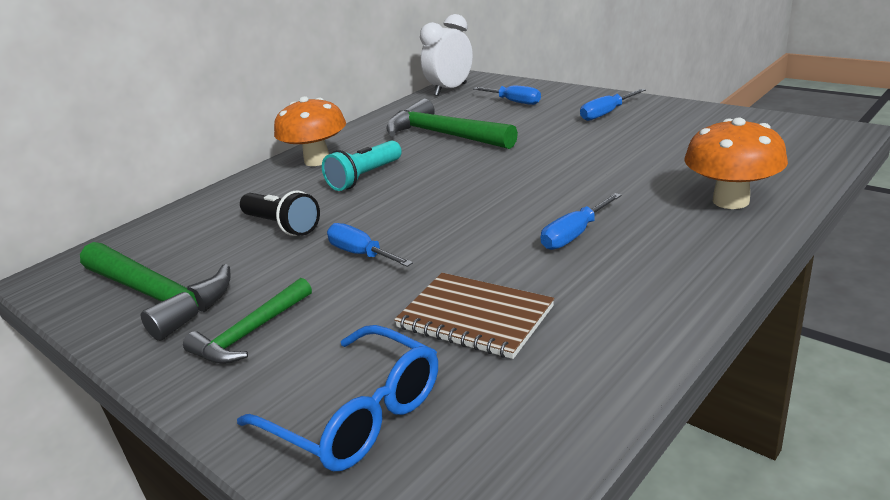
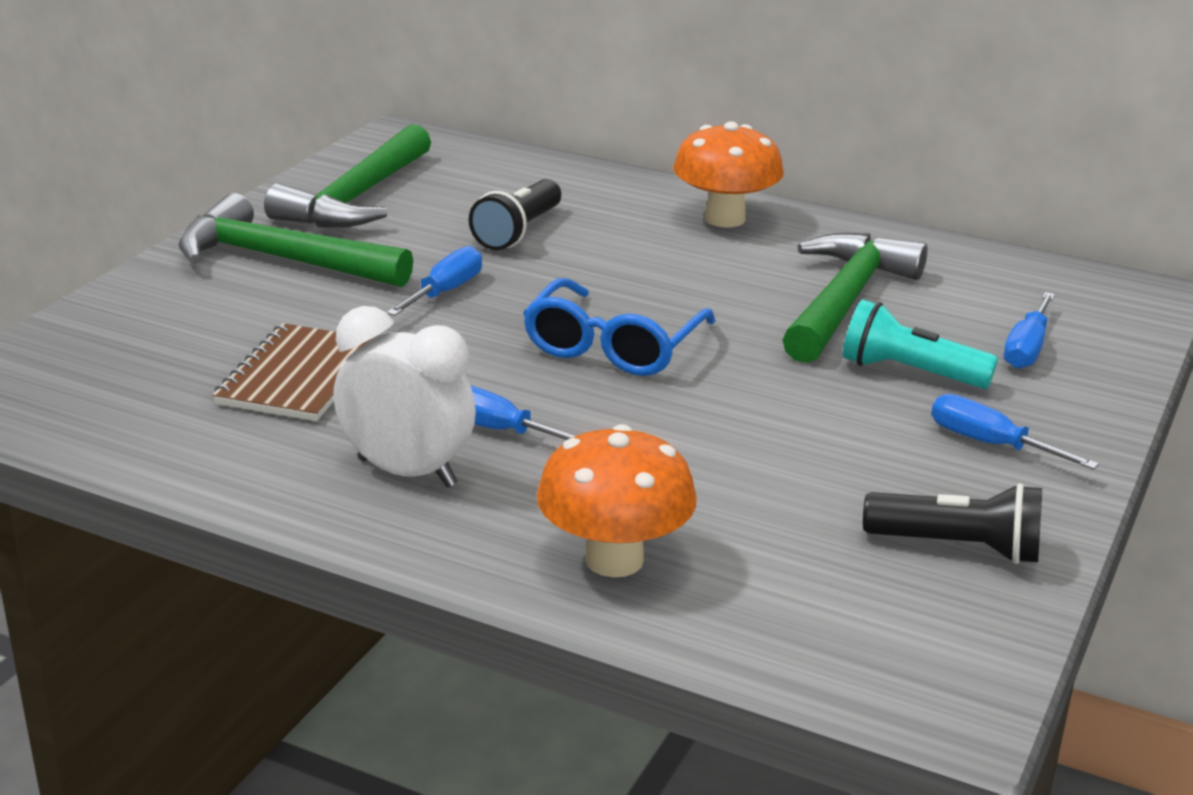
camera: 70 degrees right, 0 degrees up
green hammer [183,278,312,364] -> green hammer [178,193,413,287], size x1.66
blue glasses [237,325,438,471] -> blue glasses moved to [523,278,716,376]
turquoise flashlight [322,141,402,191] -> turquoise flashlight moved to [843,299,998,389]
white clock [420,14,473,96] -> white clock moved to [333,306,476,488]
none -> black flashlight [863,483,1042,564]

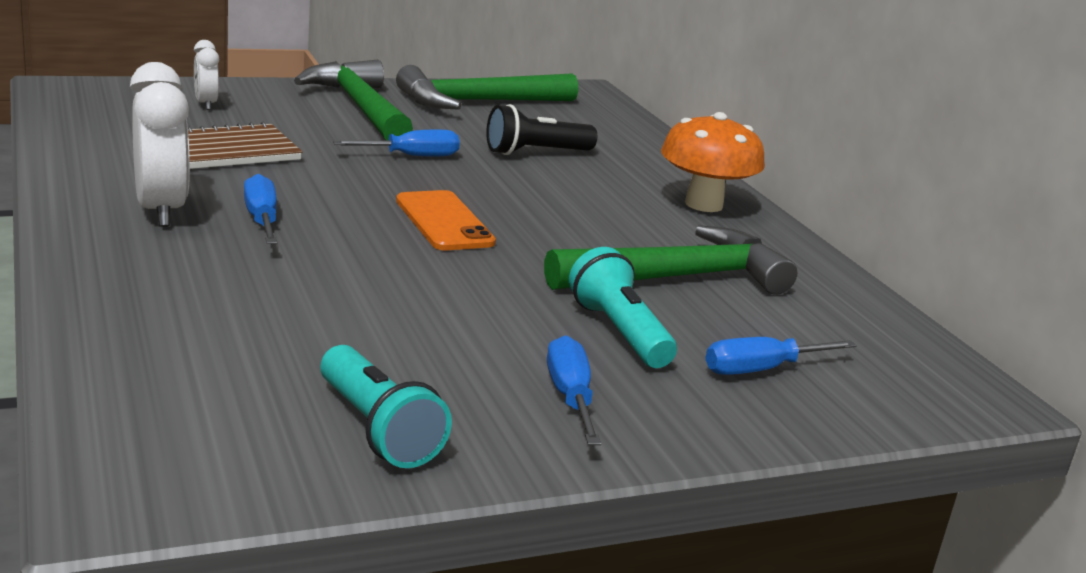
camera: 40 degrees right, 5 degrees down
blue glasses [523,278,716,376] -> orange phone [396,190,496,250]
orange mushroom [536,424,697,577] -> none
black flashlight [863,483,1042,564] -> turquoise flashlight [320,345,452,468]
none -> white clock [194,40,219,110]

